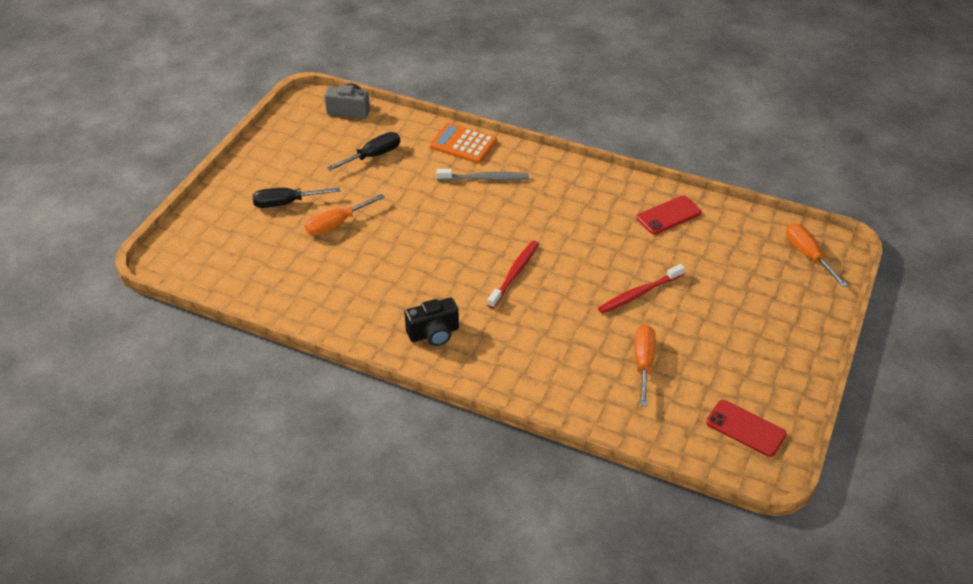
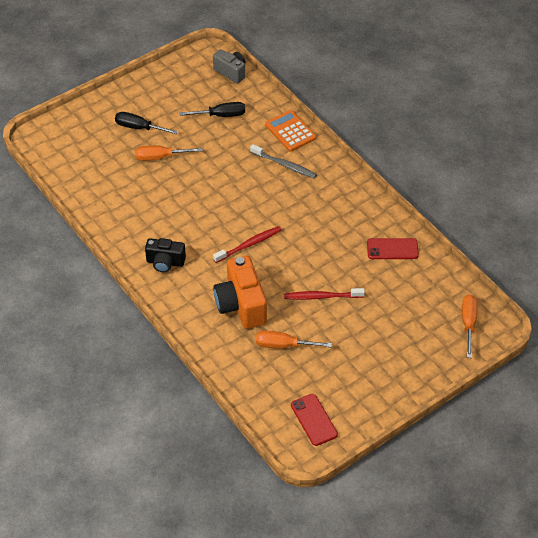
camera: 30 degrees right, 5 degrees up
orange screwdriver [635,325,656,407] -> orange screwdriver turned 120 degrees counterclockwise [256,331,332,348]
none -> orange camera [213,256,267,329]

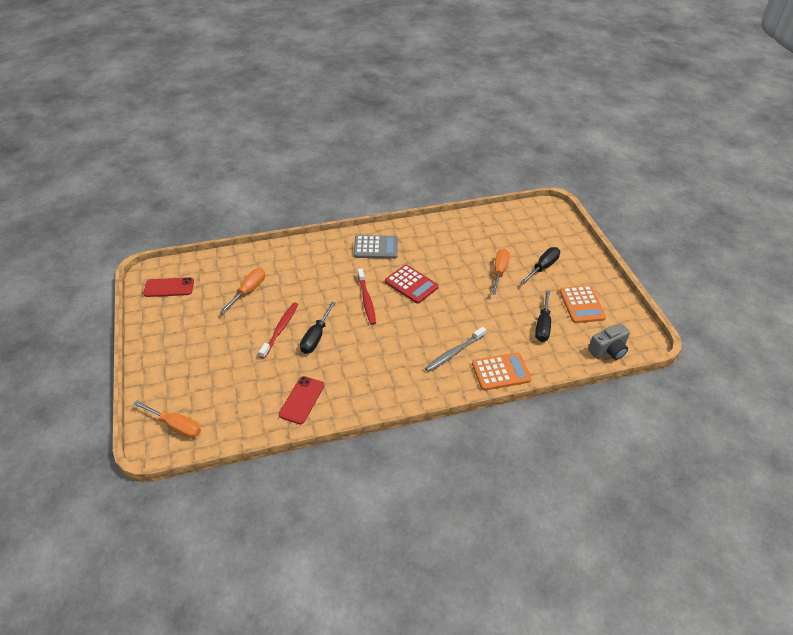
camera: 110 degrees right, 5 degrees down
black camera [145,238,186,273] -> grey calculator [354,235,398,259]
orange camera [213,256,267,329] -> none
none -> black screwdriver [300,302,335,354]
none -> red calculator [385,265,439,304]
none -> orange calculator [559,285,606,323]

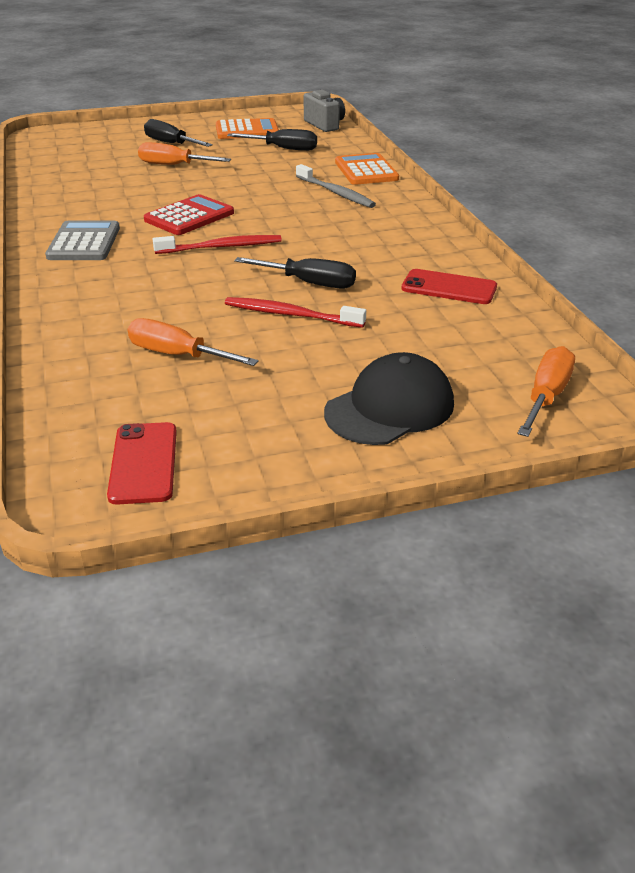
camera: 90 degrees left, 10 degrees down
none -> black cap [324,352,454,445]

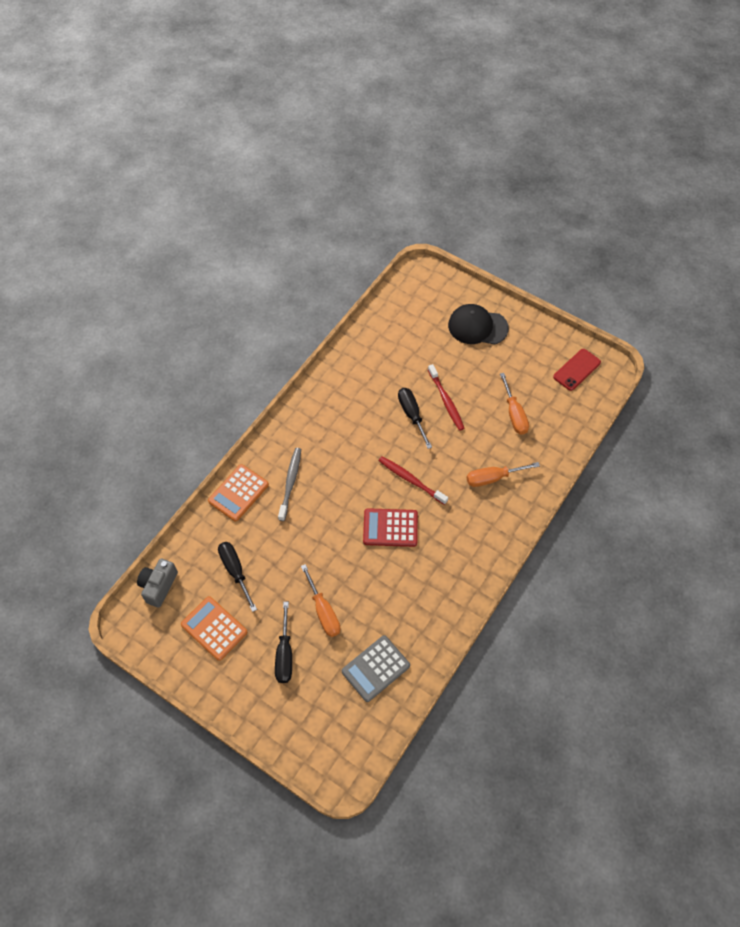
camera: 130 degrees left, 25 degrees up
grey calculator [45,221,120,260] -> grey calculator moved to [342,635,410,702]
red phone [401,269,497,304] -> none
orange screwdriver [517,346,575,437] -> orange screwdriver moved to [467,462,540,487]

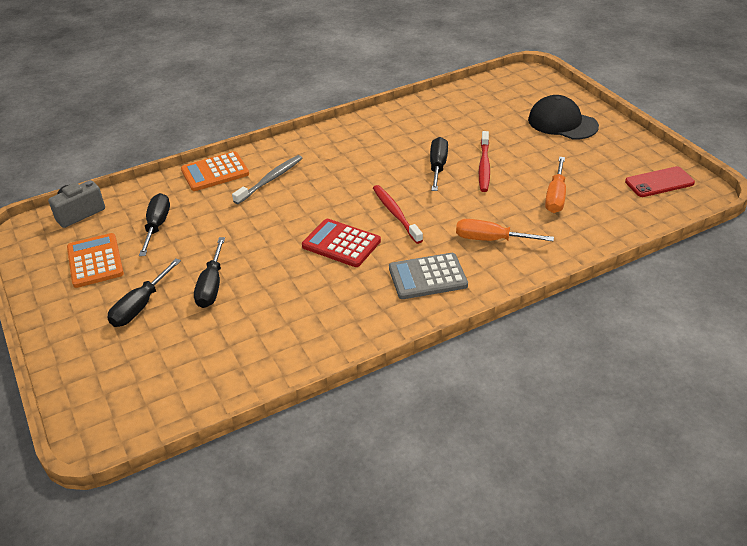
camera: 30 degrees right, 20 degrees down
orange screwdriver [301,564,340,637] -> black screwdriver [194,237,225,308]
grey calculator [342,635,410,702] -> grey calculator moved to [389,253,468,299]

